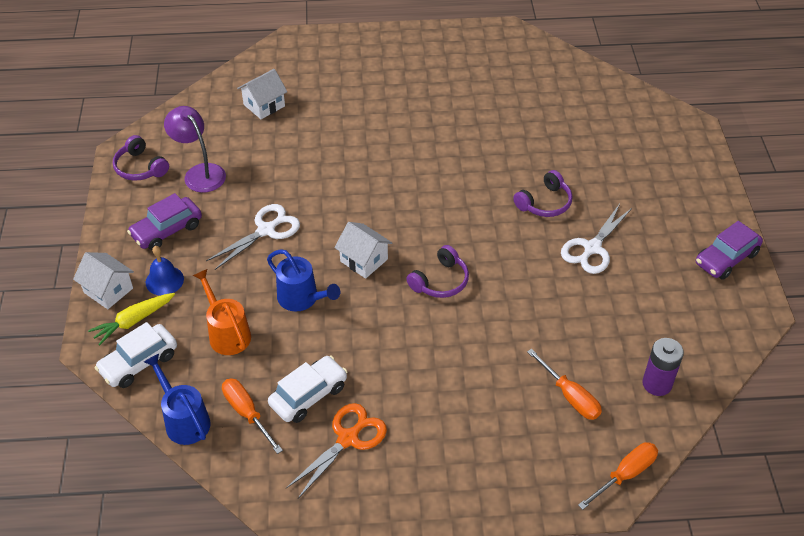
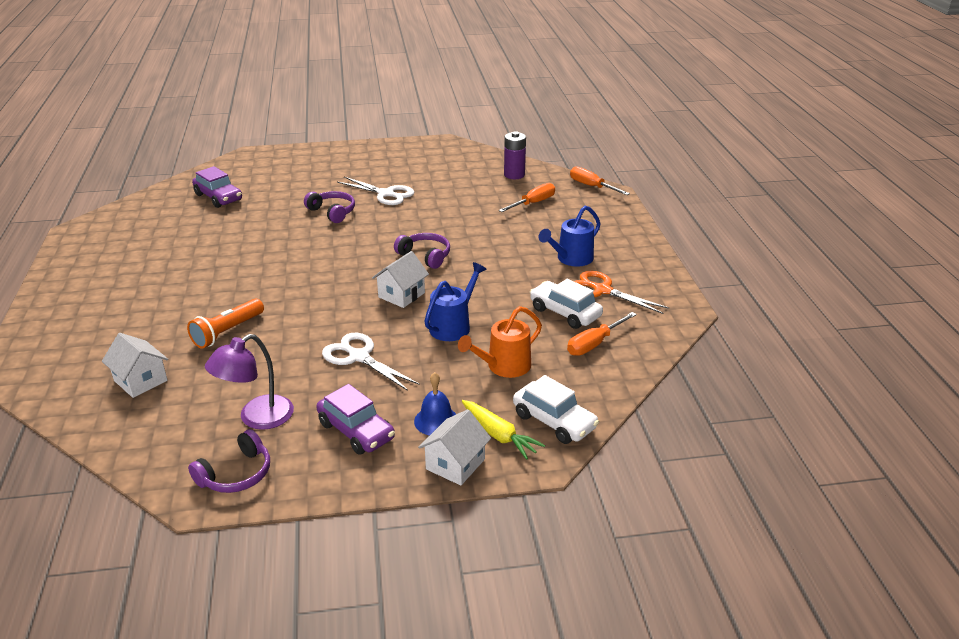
camera: 95 degrees left, 15 degrees down
blue watering can [144,354,211,445] -> blue watering can moved to [539,206,601,267]
purple car [696,221,763,280] -> purple car moved to [192,166,242,208]
none -> orange flashlight [187,299,264,349]

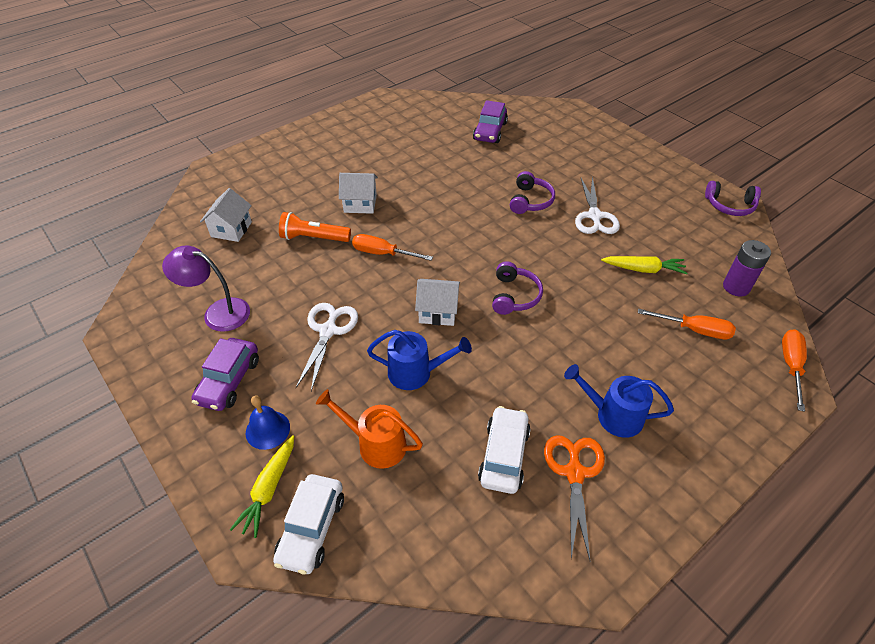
camera: 60 degrees right, 15 degrees up
purple headphones [188,429,270,493] -> purple headphones moved to [705,181,761,216]
white house [418,409,491,486] -> white house moved to [339,173,378,214]
orange screwdriver [567,312,637,356] -> orange screwdriver moved to [352,234,433,261]
none -> yellow carrot [601,256,687,274]

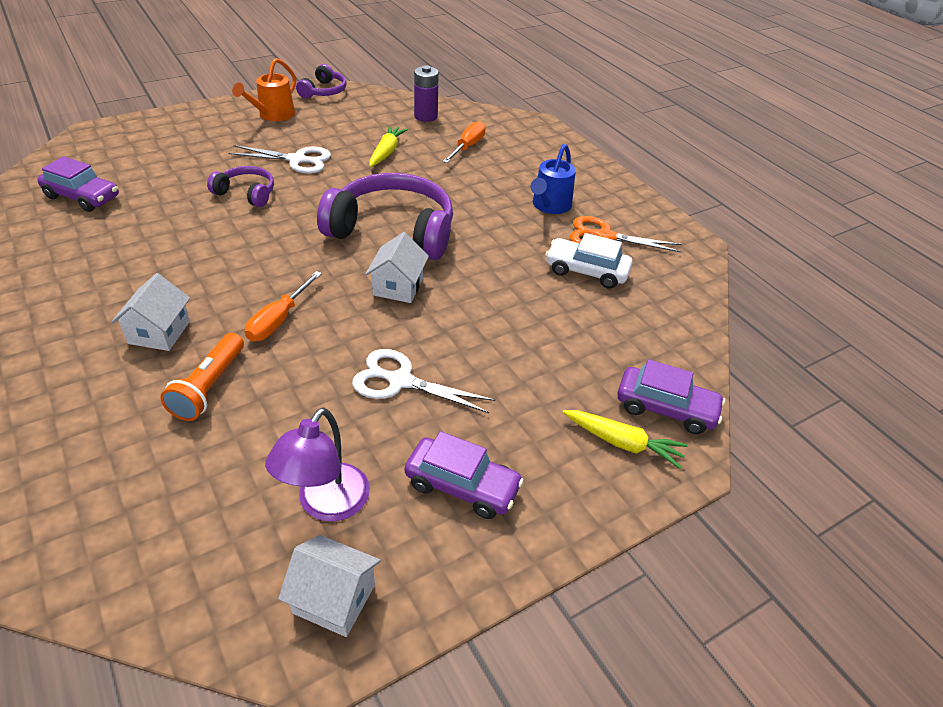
camera: 85 degrees left, 5 degrees down
white house [200,188,252,242] -> white house moved to [278,535,381,637]
blue bell [246,395,290,450] -> none
white car [273,474,344,574] -> purple car [617,359,725,434]
orange watering can [316,389,423,469] -> orange watering can moved to [232,58,296,121]
blue watering can [367,330,472,390] -> none
purple headphones [492,262,543,315] -> purple headphones [317,173,453,260], size x2.00
orange screwdriver [782,329,807,412] -> none

